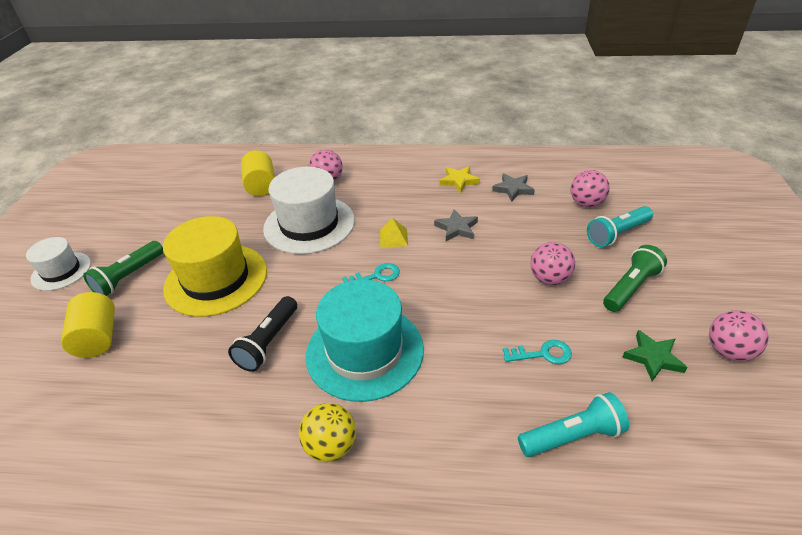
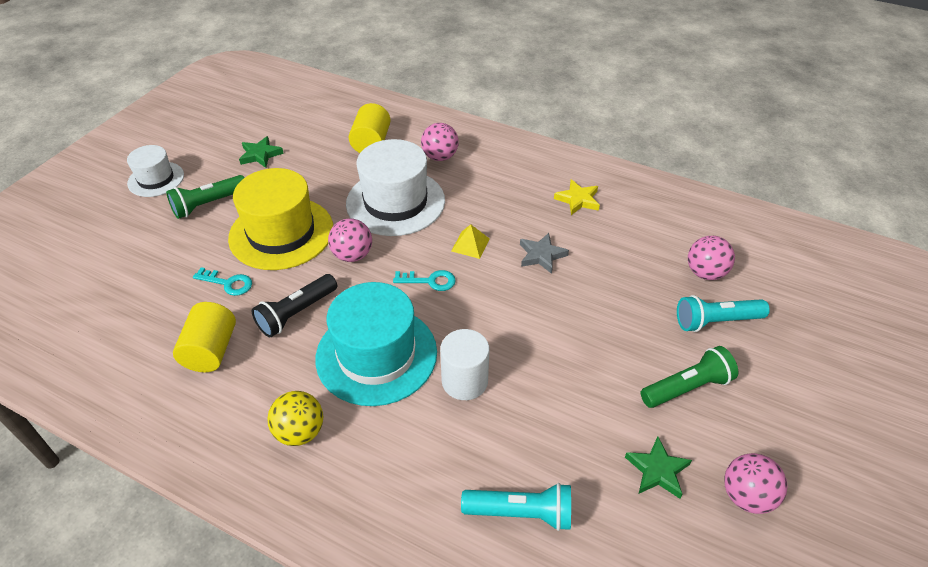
camera: 20 degrees right, 5 degrees up
yellow cylinder [61,292,115,358] -> yellow cylinder moved to [173,302,236,372]
grey star [492,173,534,201] -> none
turquoise key [503,340,572,364] -> turquoise key moved to [193,267,252,296]
pink ball [530,242,575,285] -> pink ball moved to [328,218,372,262]
none -> green star [239,136,284,168]
none -> white cylinder [440,329,489,400]

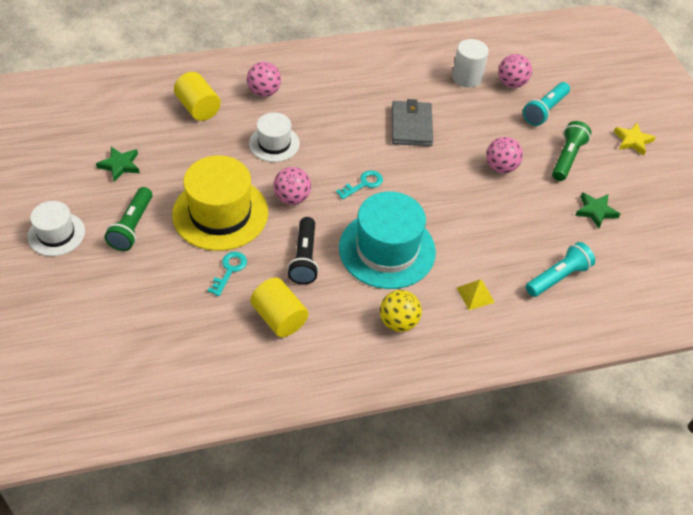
camera: 45 degrees left, 5 degrees up
turquoise key [193,267,252,296] -> turquoise key turned 45 degrees counterclockwise [208,252,247,296]
white hat [346,139,445,236] -> white hat [249,112,300,162], size x0.57
white cylinder [440,329,489,400] -> white cylinder moved to [452,39,489,88]
yellow pyramid [451,224,490,259] -> yellow pyramid moved to [457,279,495,310]
grey star [520,233,569,274] -> grey wallet [392,99,433,146]
yellow star [554,179,600,215] -> yellow star moved to [614,123,656,156]
pink ball [724,453,788,514] -> pink ball moved to [486,137,523,173]

